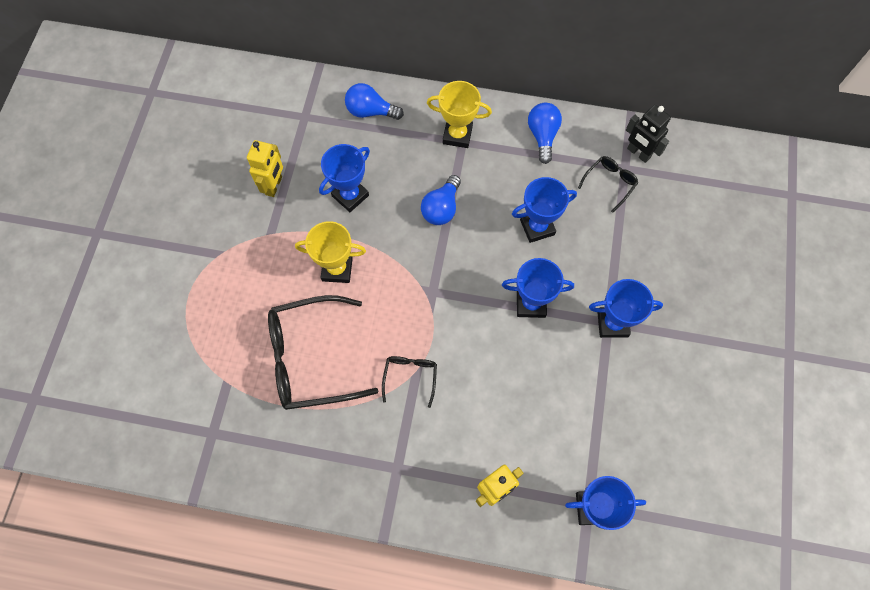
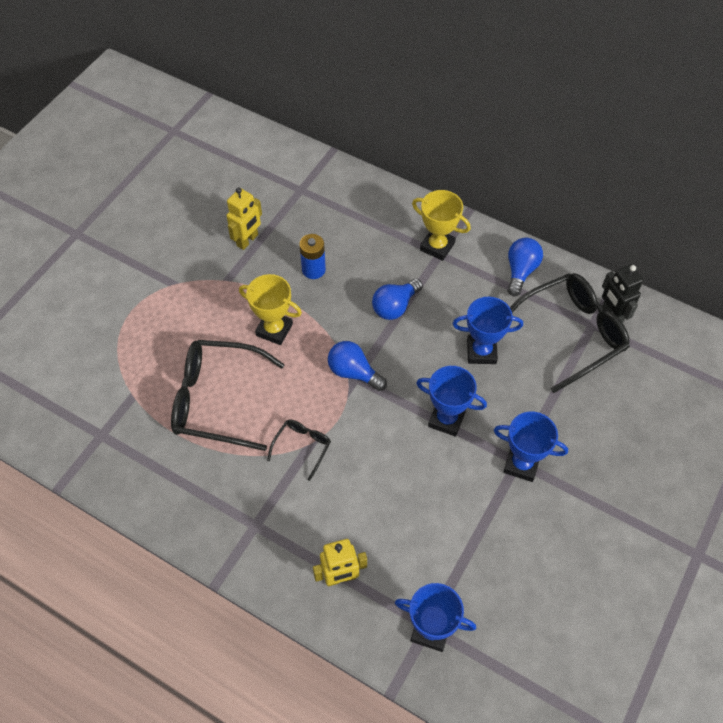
camera: 20 degrees right, 10 degrees down
blue trophy [319,144,370,212] -> blue battery [299,234,326,279]
blue light bulb [345,83,404,120] -> blue light bulb moved to [328,341,387,391]
black glasses [578,156,638,213] -> black glasses [510,273,630,393], size x2.10

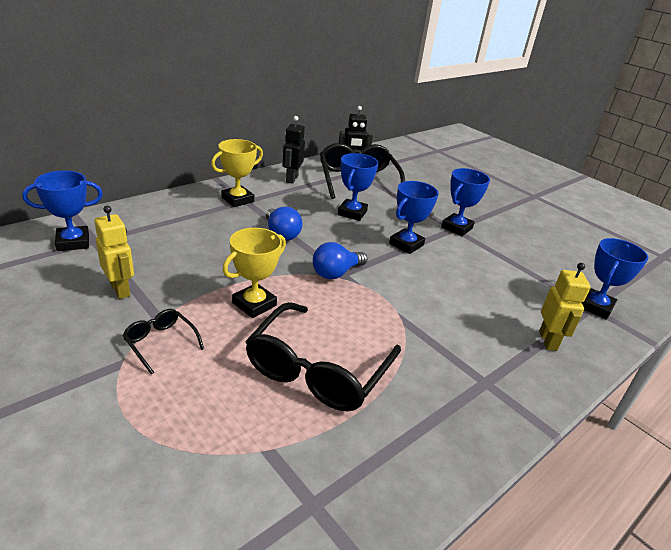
camera: 75 degrees left, 25 degrees down
black glasses [267,420,331,481] -> black glasses moved to [122,309,204,375]
blue battery [299,234,326,279] -> none
blue light bulb [507,238,543,296] -> black robot [283,116,305,184]
none -> blue trophy [22,170,103,251]

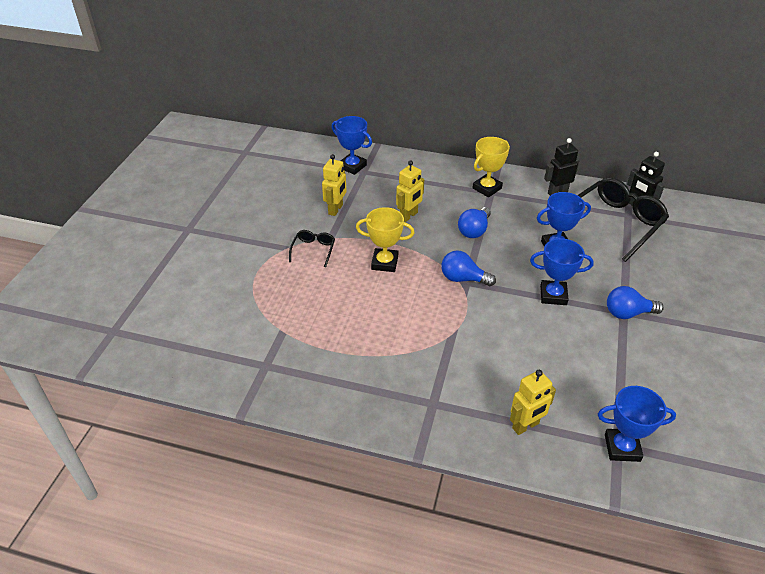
camera: 60 degrees right, 10 degrees up
yellow trophy [211,139,263,207] -> yellow trophy turned 60 degrees counterclockwise [472,137,510,197]
black glasses [245,302,401,411] -> none
blue trophy [441,168,490,236] -> blue light bulb [607,286,664,319]
none -> yellow robot [396,161,424,222]

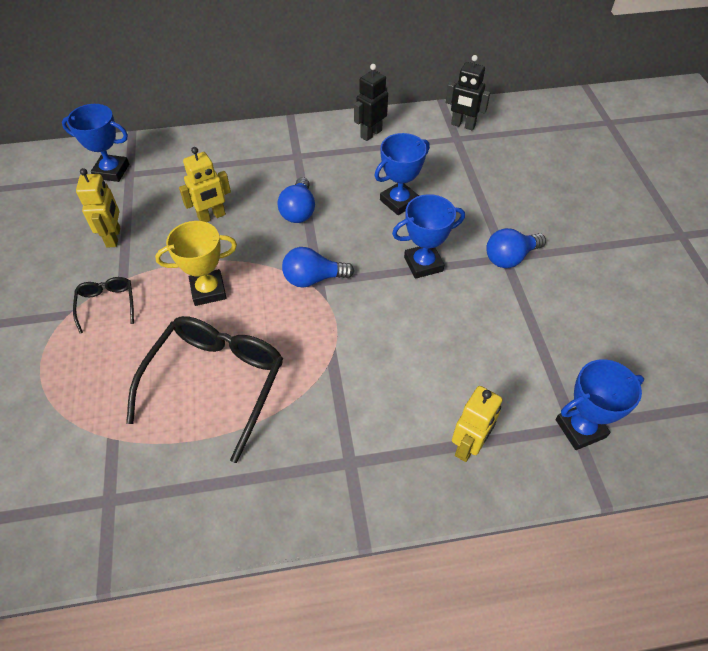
camera: 25 degrees left, 10 degrees up
yellow robot [396,161,424,222] -> yellow robot turned 45 degrees clockwise [179,147,231,222]
yellow trophy [472,137,510,197] -> none
black glasses [578,177,669,262] -> black glasses moved to [126,316,283,463]

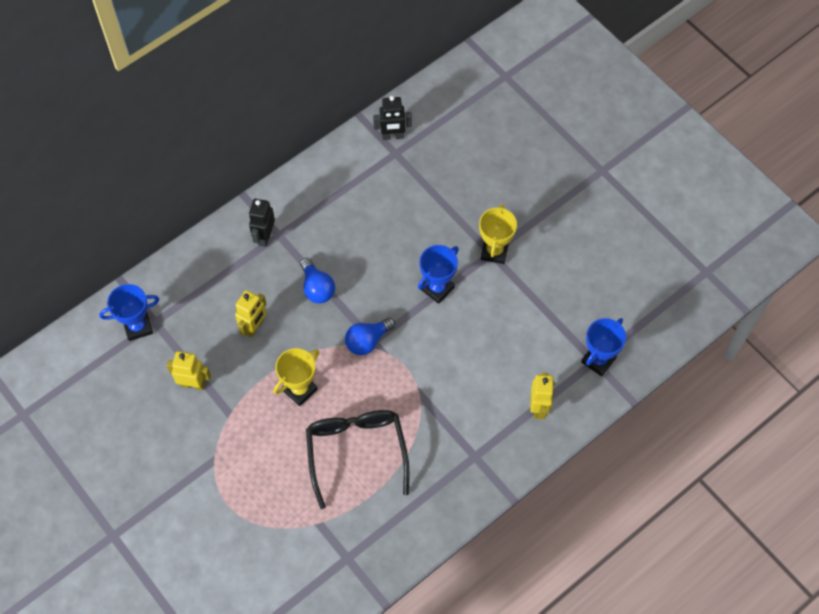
camera: 30 degrees left, 10 degrees up
black glasses [73,277,134,333] -> none
yellow robot [76,168,120,248] -> yellow robot turned 45 degrees counterclockwise [166,351,211,390]
black robot [354,64,388,141] -> black robot moved to [249,199,275,247]
blue trophy [374,133,430,215] -> none
blue light bulb [486,228,546,268] -> yellow trophy [479,204,517,264]

